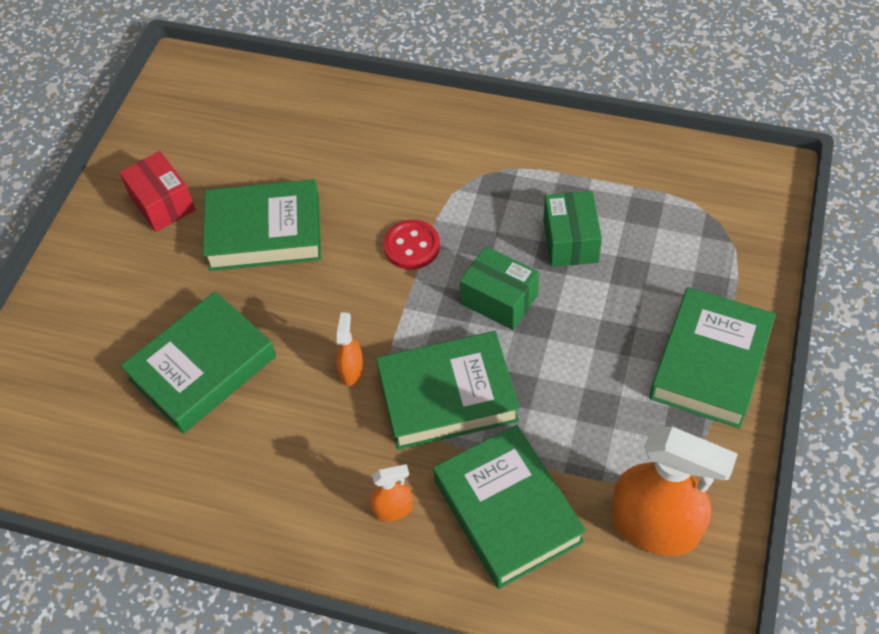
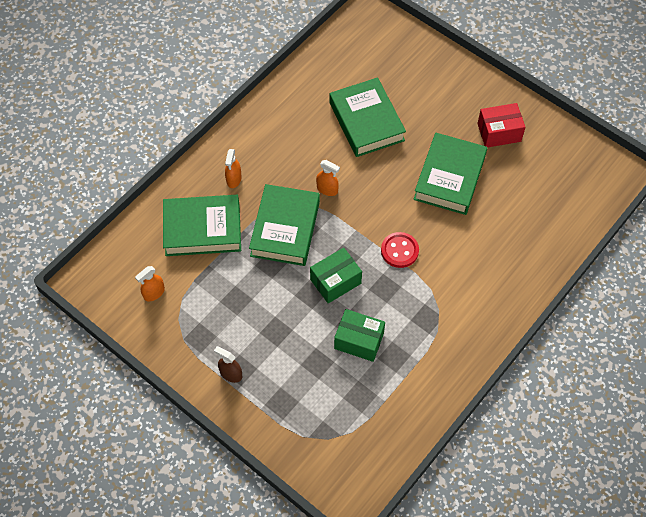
camera: 110 degrees right, 5 degrees up
orange spray bottle [611,426,738,556] -> orange spray bottle [135,266,165,302], size x0.46
green book [649,287,776,429] -> brown spray bottle [214,346,242,383]

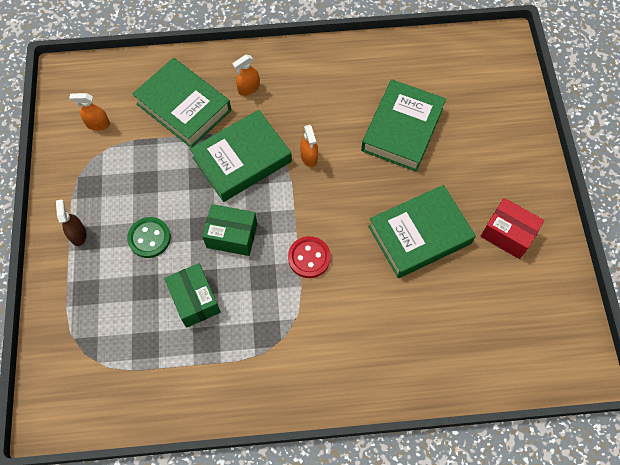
camera: 45 degrees right, 5 degrees up
none -> green button [127,217,171,258]

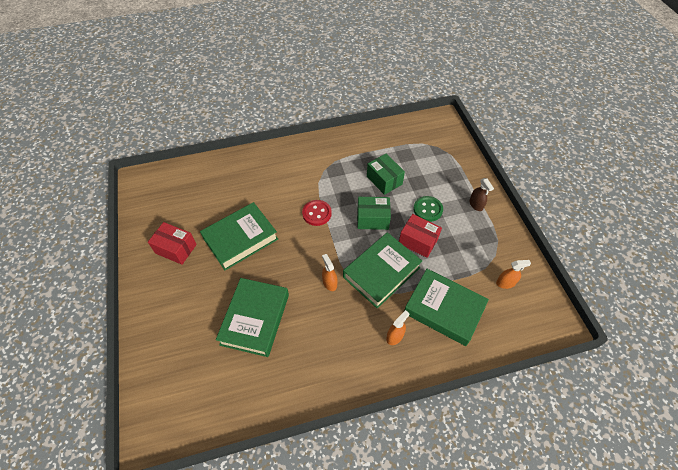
camera: 170 degrees right, 10 degrees down
none -> red box [399,214,442,258]

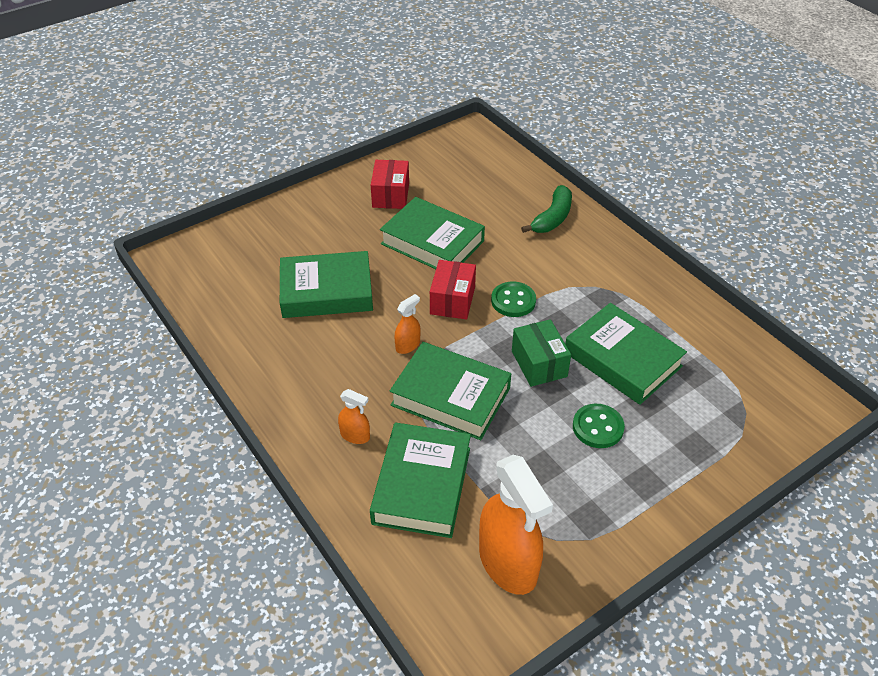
camera: 70 degrees right, 10 degrees down
red button [302,200,332,226] -> green button [491,282,536,317]
green box [367,154,405,195] -> green book [565,303,687,405]
red box [399,214,442,258] -> red box moved to [430,260,476,319]
brown spray bottle [470,178,494,211] -> none
orange spray bottle [496,260,531,289] -> orange spray bottle [479,455,553,595], size x2.18
none -> green banana [521,185,572,233]

